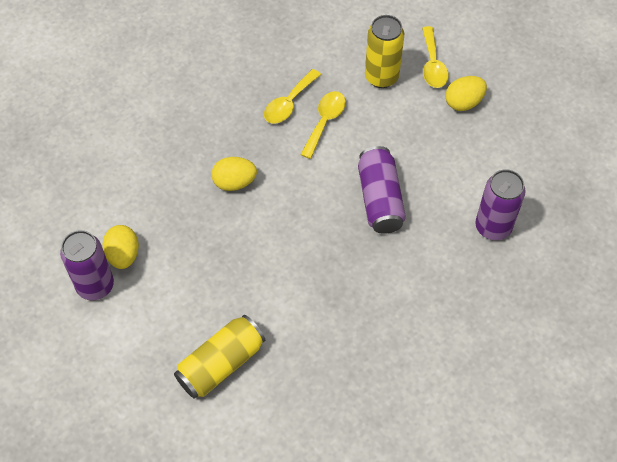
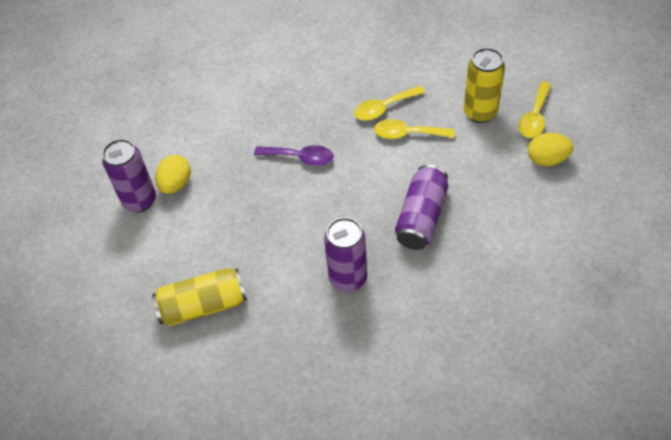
camera: 30 degrees right, 5 degrees down
yellow egg [211,157,257,191] -> purple spoon [254,145,333,166]
yellow spoon [300,91,346,159] -> yellow spoon turned 135 degrees counterclockwise [374,119,454,139]
purple can [475,169,526,240] -> purple can moved to [324,217,367,292]

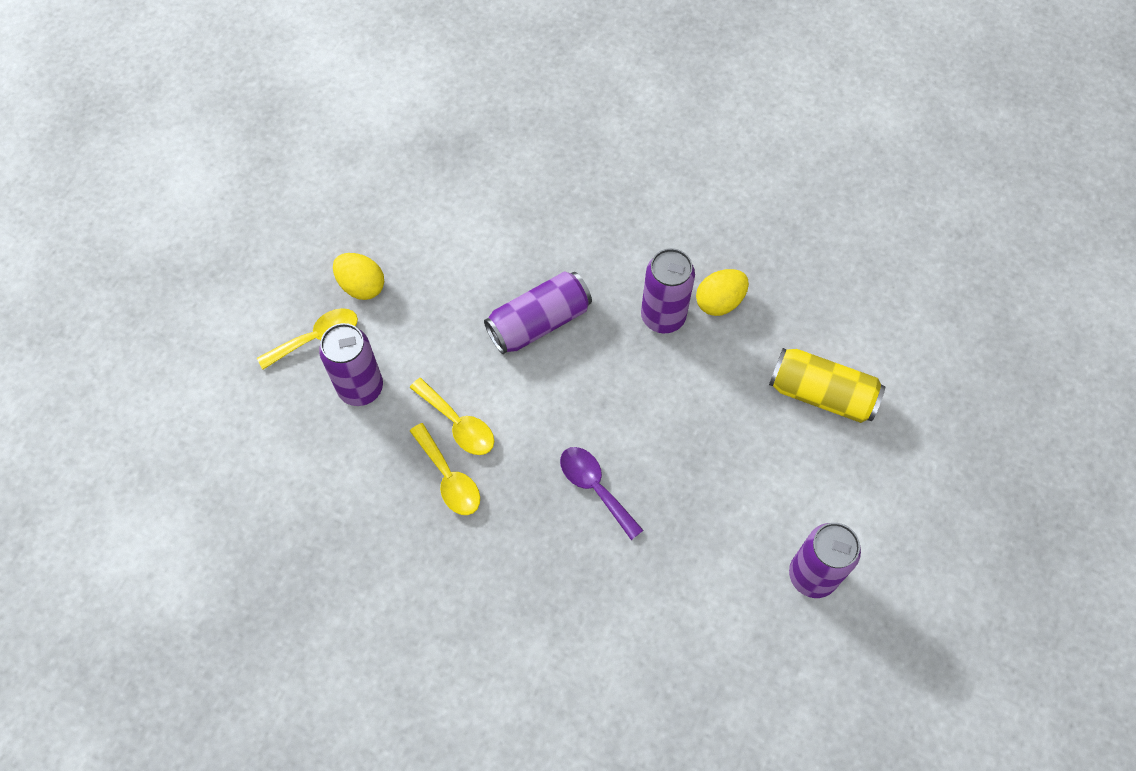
camera: 145 degrees left, 10 degrees up
yellow egg [155,155,191,194] -> yellow egg moved to [696,269,749,316]
yellow spoon [354,86,425,121] -> yellow spoon turned 45 degrees clockwise [410,423,480,515]
yellow can [464,48,505,123] -> purple can [319,323,383,406]

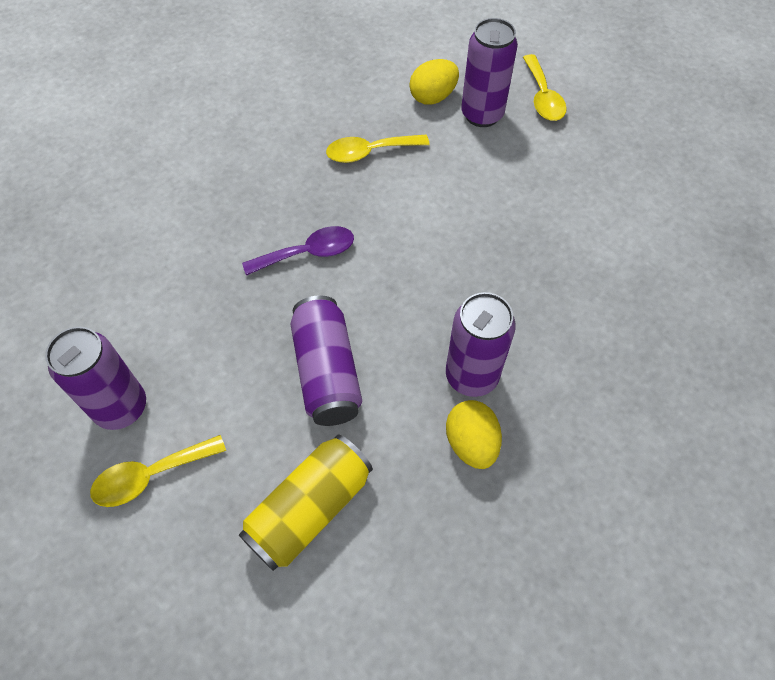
camera: 110 degrees right, 5 degrees down
yellow egg [333,253,384,300] -> yellow egg moved to [409,59,459,105]
yellow spoon [410,378,494,455] -> yellow spoon moved to [90,435,226,507]
purple can [484,271,592,354] -> purple can moved to [290,295,362,426]

